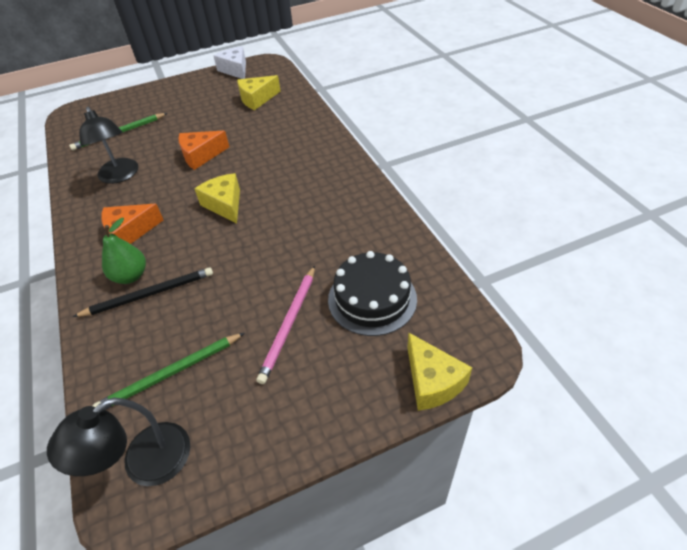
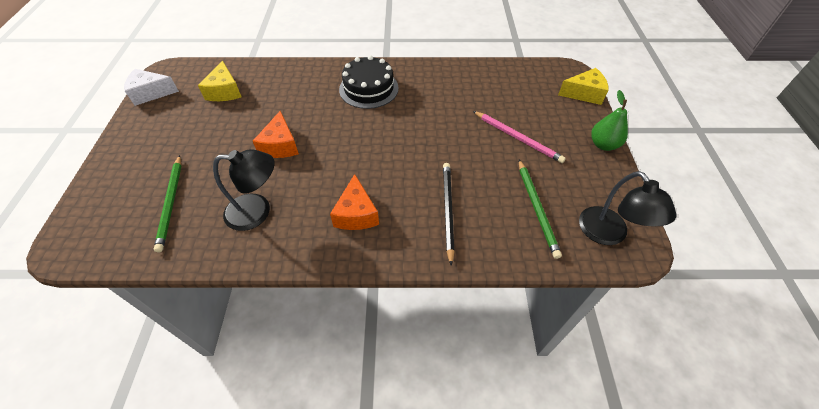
camera: 70 degrees left, 5 degrees up
green pear [102,218,146,284] -> green pear moved to [591,90,628,151]
yellow cheese [194,173,240,224] -> none
black cake [328,251,417,336] -> black cake moved to [339,55,399,109]

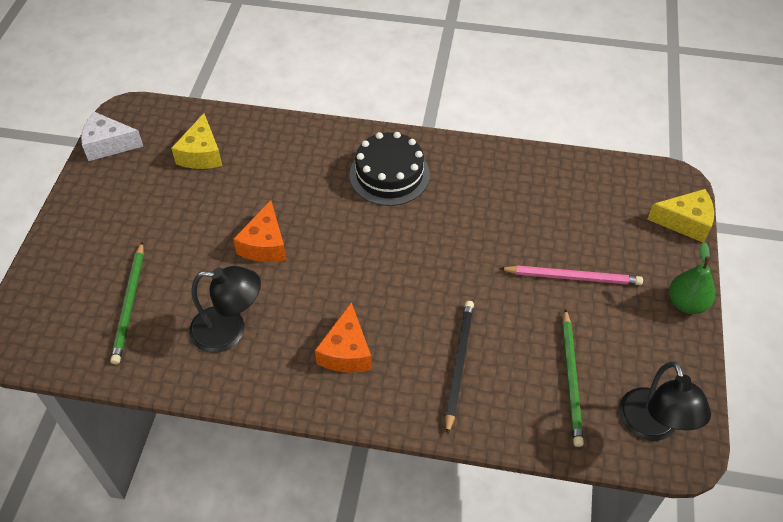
camera: 10 degrees right, 0 degrees up
pink pencil [473,111,566,163] -> pink pencil turned 45 degrees counterclockwise [499,265,643,285]

